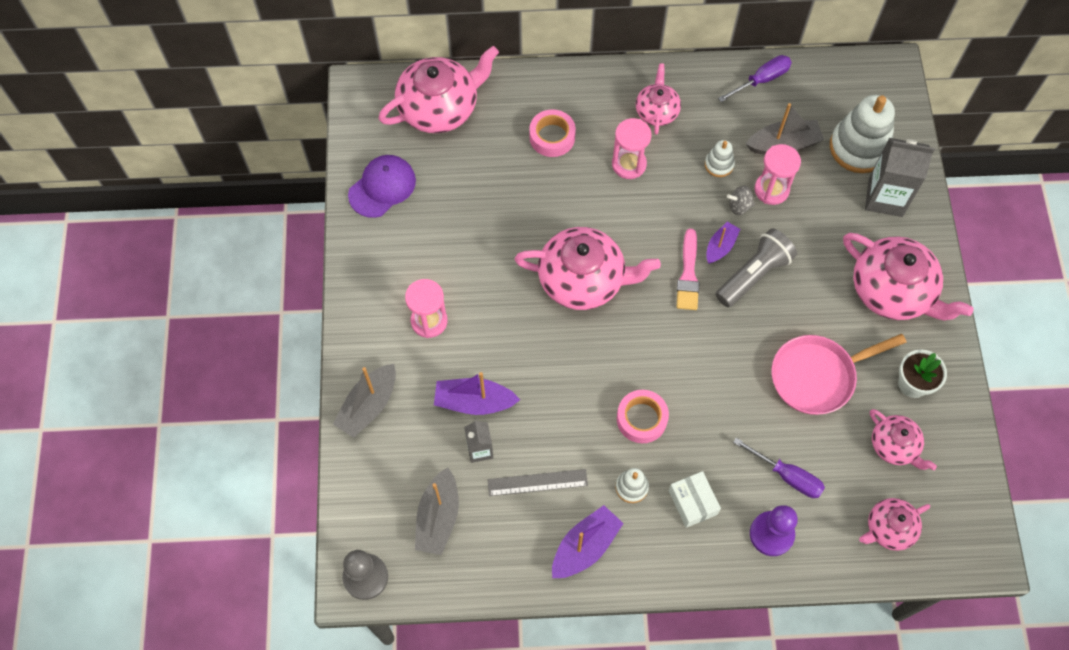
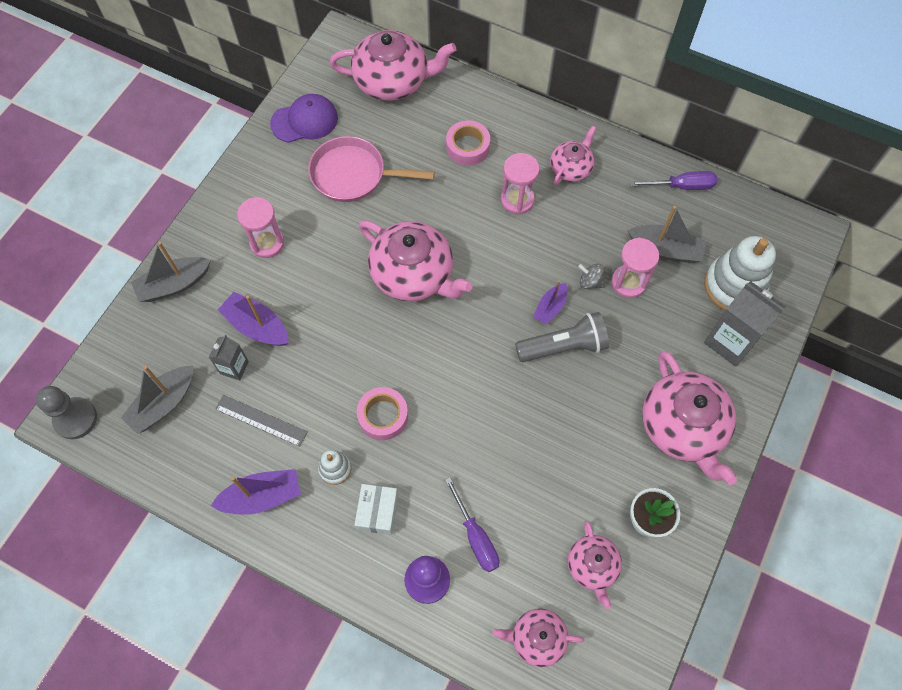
camera: 30 degrees right, 0 degrees up
pink brush [676,228,699,310] -> none
white stacking toy [705,140,735,177] -> none
purple boat [706,222,740,264] -> purple boat turned 150 degrees clockwise [533,280,568,324]
pink pan [771,334,907,415] -> pink pan moved to [308,136,435,202]

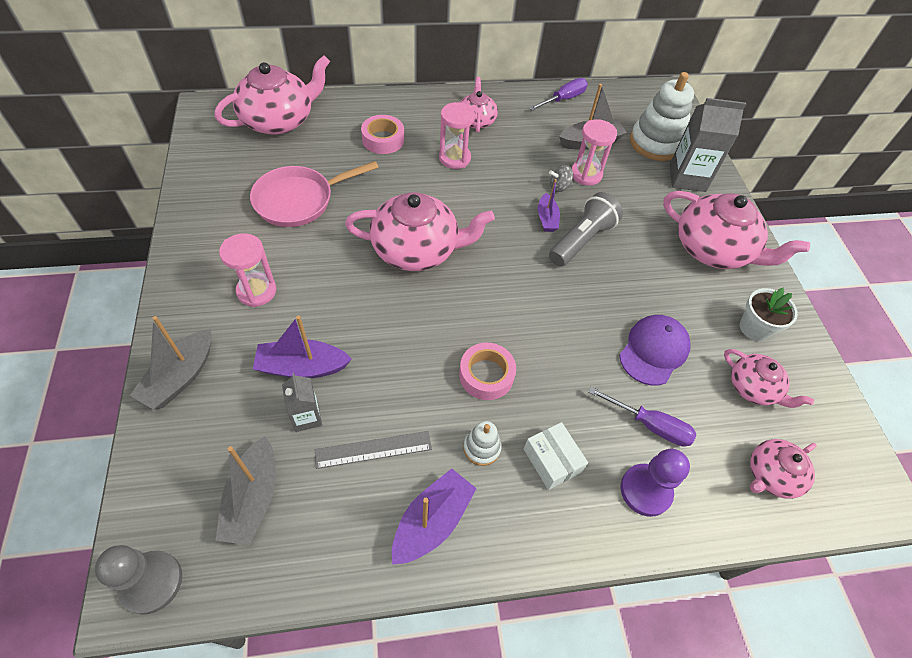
camera: 40 degrees left, 10 degrees down
purple cap [270,94,338,143] -> purple cap moved to [619,315,691,385]

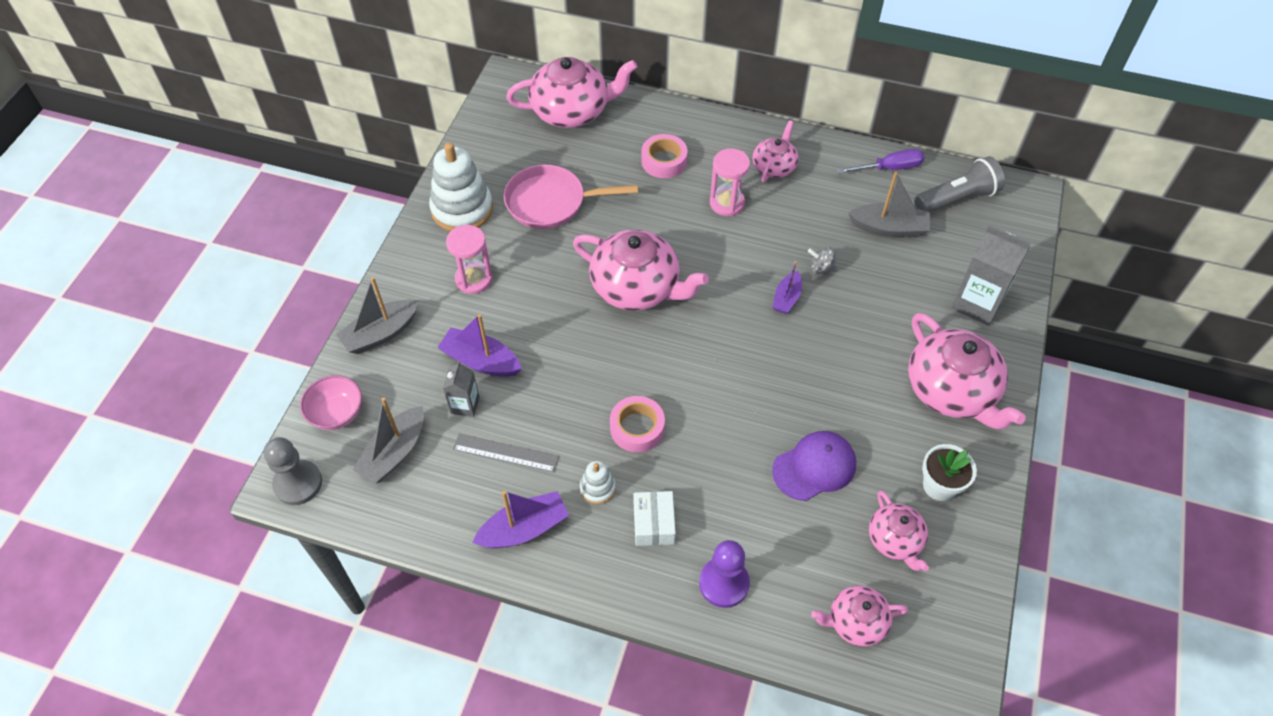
camera: 30 degrees right, 0 degrees up
grey flashlight [549,192,623,267] -> grey flashlight moved to [914,156,1005,212]
pink hourglass [571,119,617,186] -> none
purple screwdriver [588,387,696,447] -> none
white stacking toy [630,72,694,161] -> white stacking toy moved to [429,142,493,231]
none -> pink bowl [300,375,362,430]

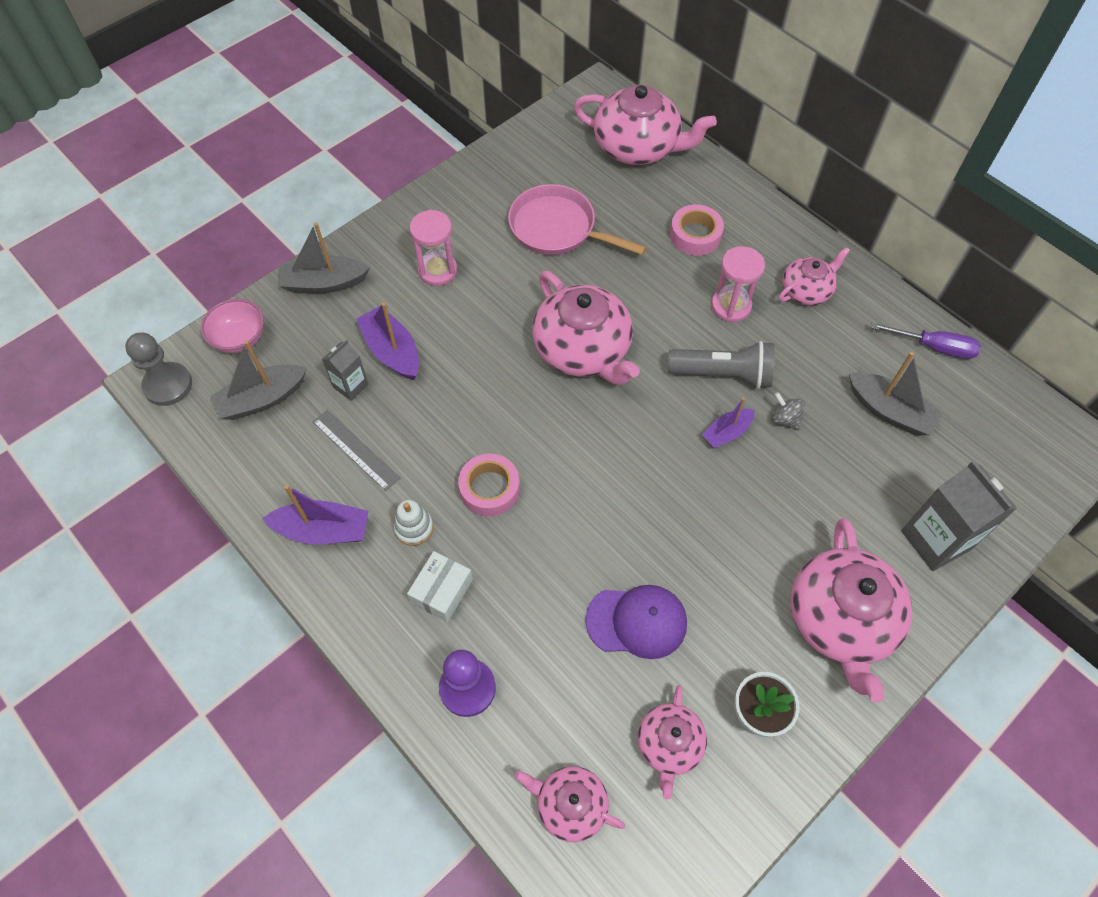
camera: 30 degrees right, 5 degrees up
white stacking toy [429,142,493,231] -> none
grey flashlight [914,156,1005,212] -> grey flashlight moved to [668,341,775,389]

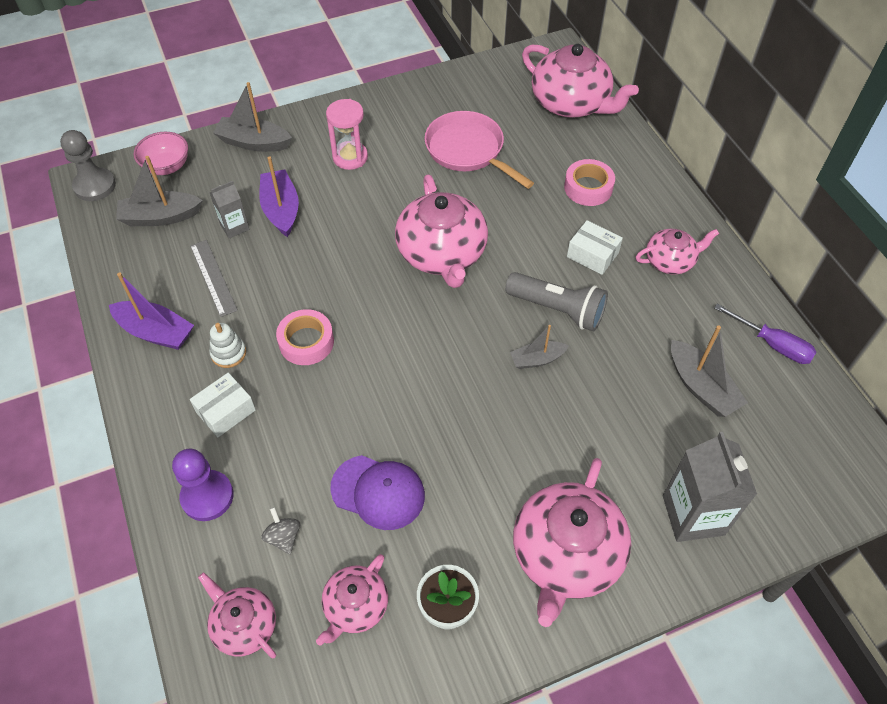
camera: 20 degrees right, 5 degrees down
purple boat [702,398,755,448] -> grey boat [510,325,569,369]
pink hourglass [711,246,765,322] -> white box [567,220,623,275]
grey spinning top [771,392,805,430] -> grey spinning top moved to [261,507,300,554]

